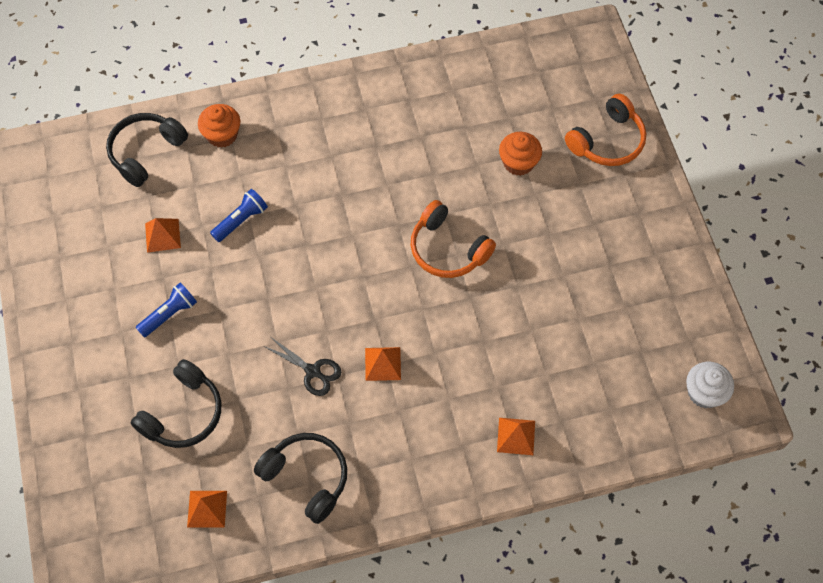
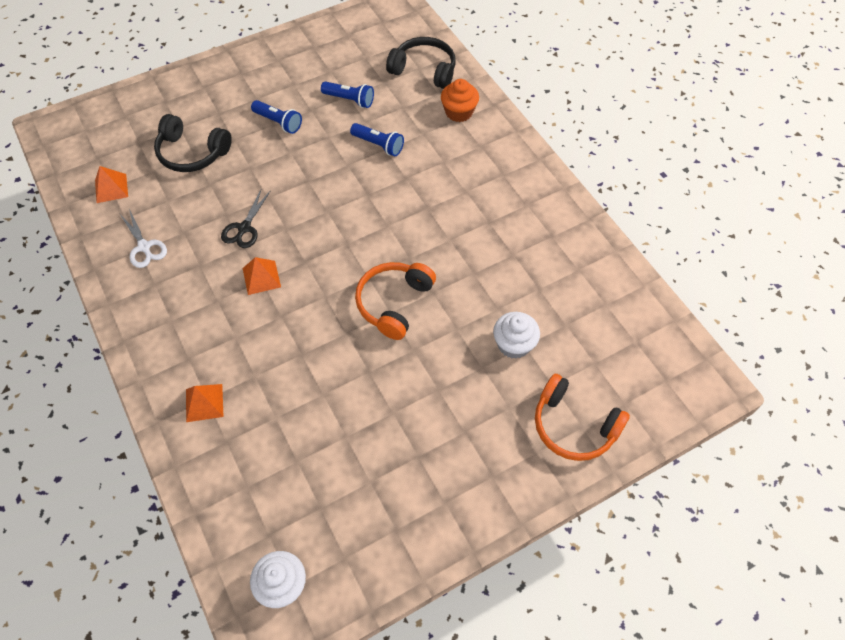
camera: 75 degrees right, 5 degrees down
orange pyramid [145,218,181,253] -> blue flashlight [321,81,374,108]
black headphones [254,433,347,524] -> white scissors [121,209,167,268]
orange cupcake [499,132,542,176] -> white cupcake [493,312,540,359]

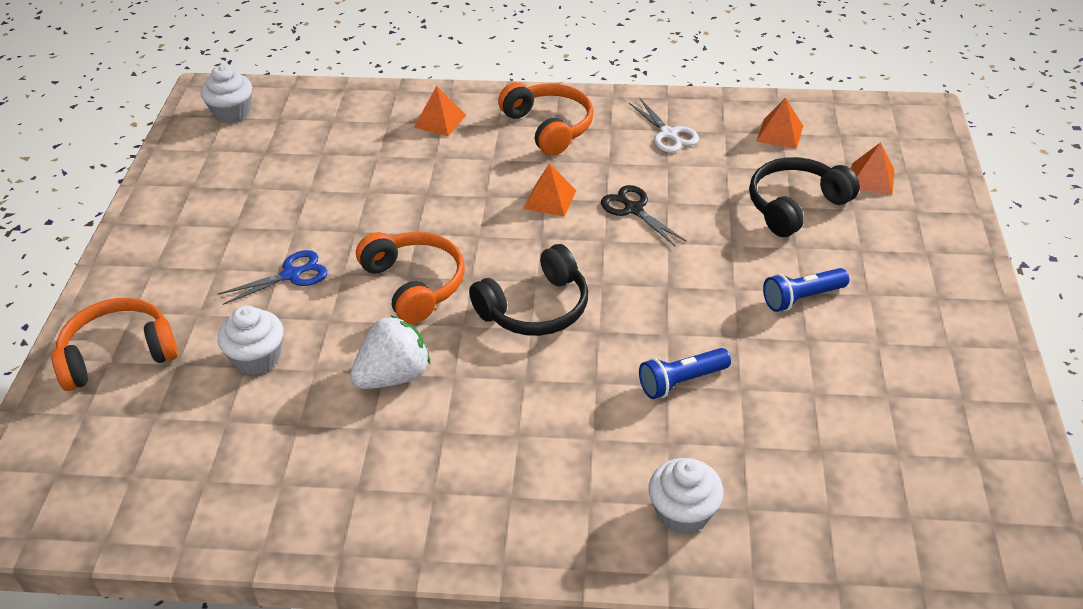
camera: 125 degrees right, 15 degrees down
white scissors [121,209,167,268] -> white scissors turned 120 degrees counterclockwise [629,99,699,153]
blue flashlight [321,81,374,108] -> none
black headphones [386,37,456,89] -> black headphones moved to [469,244,588,336]
orange cupcake [441,79,479,122] -> white cupcake [649,458,724,535]
none -> blue scissors [218,250,327,305]
none -> white strawberry [350,315,430,389]
none -> orange headphones [498,82,594,156]
none -> orange pyramid [851,142,894,195]

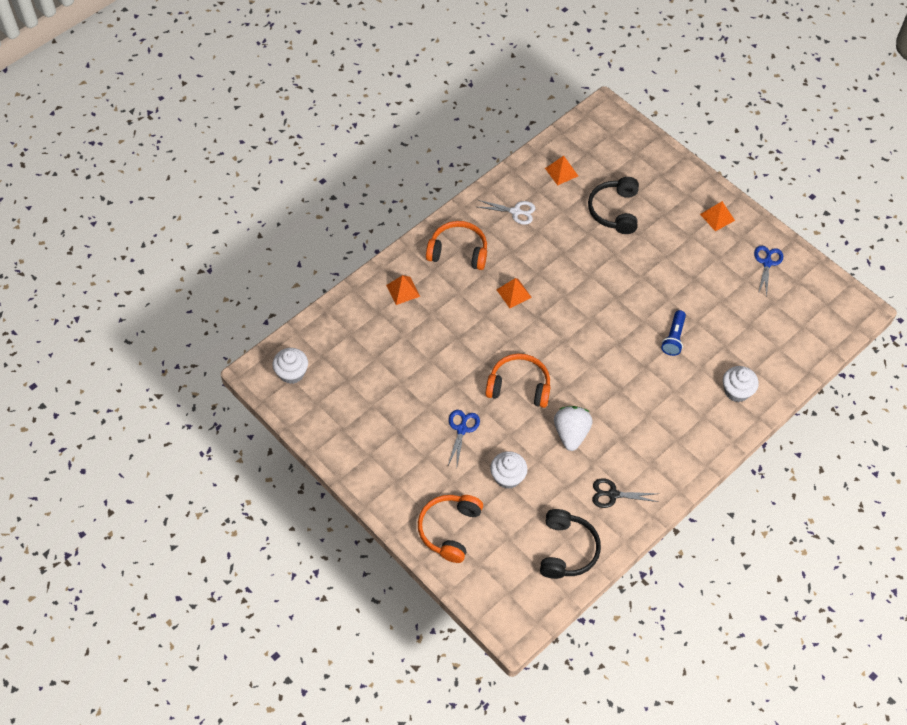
camera: 50 degrees left, 15 degrees up
black headphones [469,244,588,336] -> black headphones moved to [540,509,601,579]
black scissors [601,185,686,247] -> black scissors moved to [592,478,658,508]
blue flashlight [763,268,849,312] -> none
orange pyramid [851,142,894,195] -> orange pyramid moved to [700,201,735,231]
none -> blue scissors [754,246,783,297]

